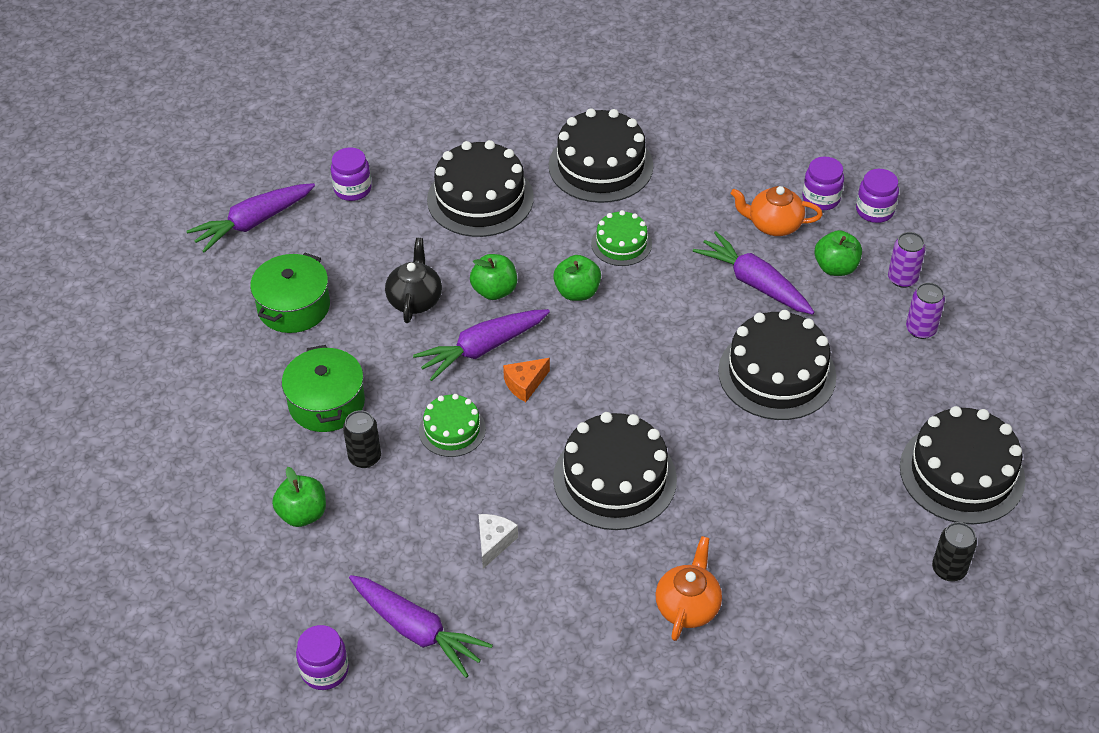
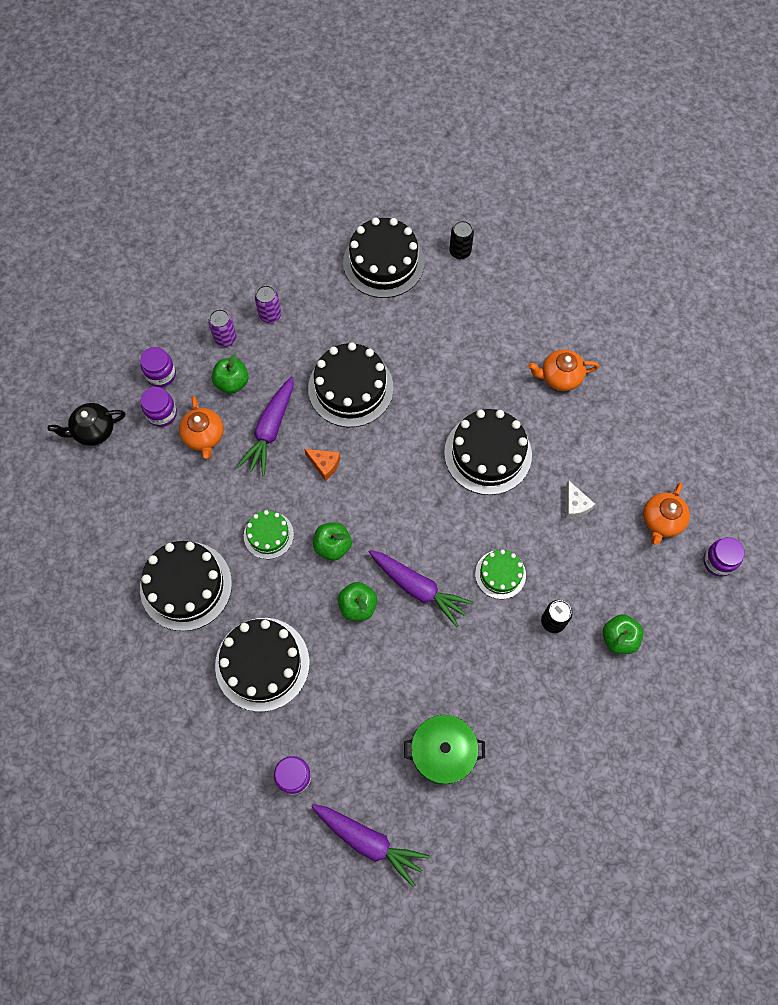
camera: 115 degrees left, 20 degrees up
green pot [282,345,365,432] -> none
purple carrot [349,575,493,678] -> orange teapot [643,482,690,545]
black teapot [385,238,442,323] -> black teapot moved to [48,403,125,446]
white cheese [479,514,518,569] -> white cheese turned 105 degrees counterclockwise [566,480,595,519]
orange cheese [503,358,550,402] -> orange cheese moved to [304,449,340,481]

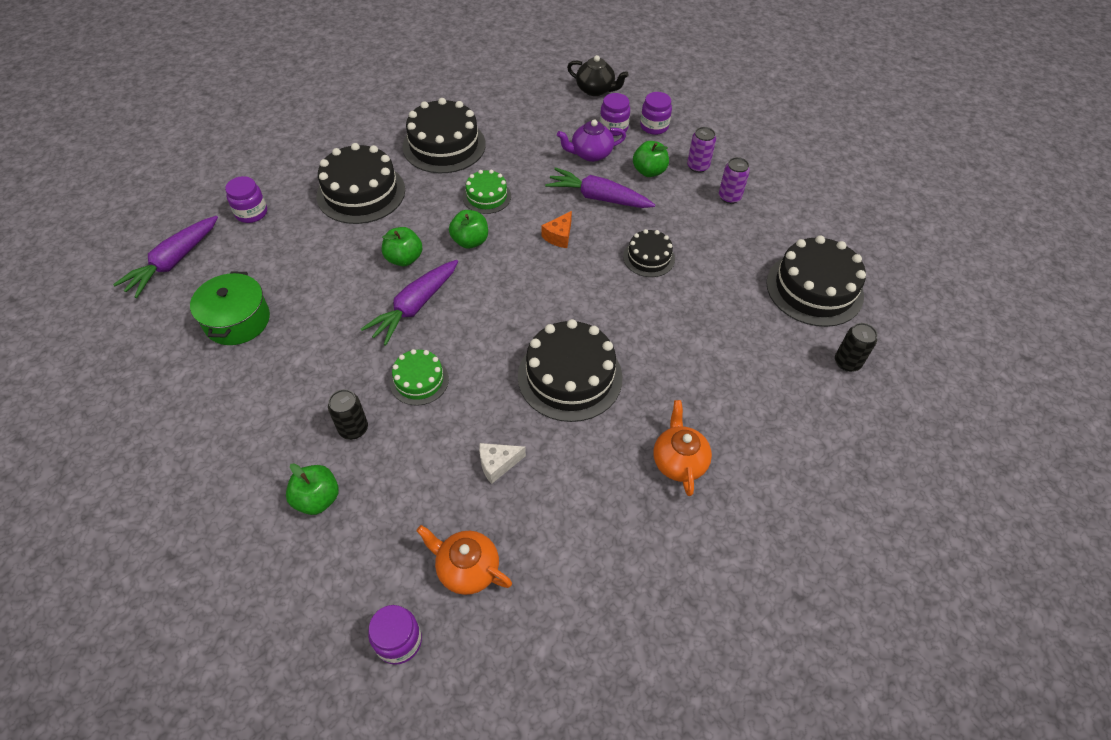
camera: 90 degrees right, 15 degrees down
black teapot [48,403,125,446] -> black teapot turned 135 degrees clockwise [567,55,629,96]
orange teapot [179,396,224,459] -> purple teapot [557,119,626,162]
black cake [308,342,394,427] -> black cake [623,229,675,277], size x0.56

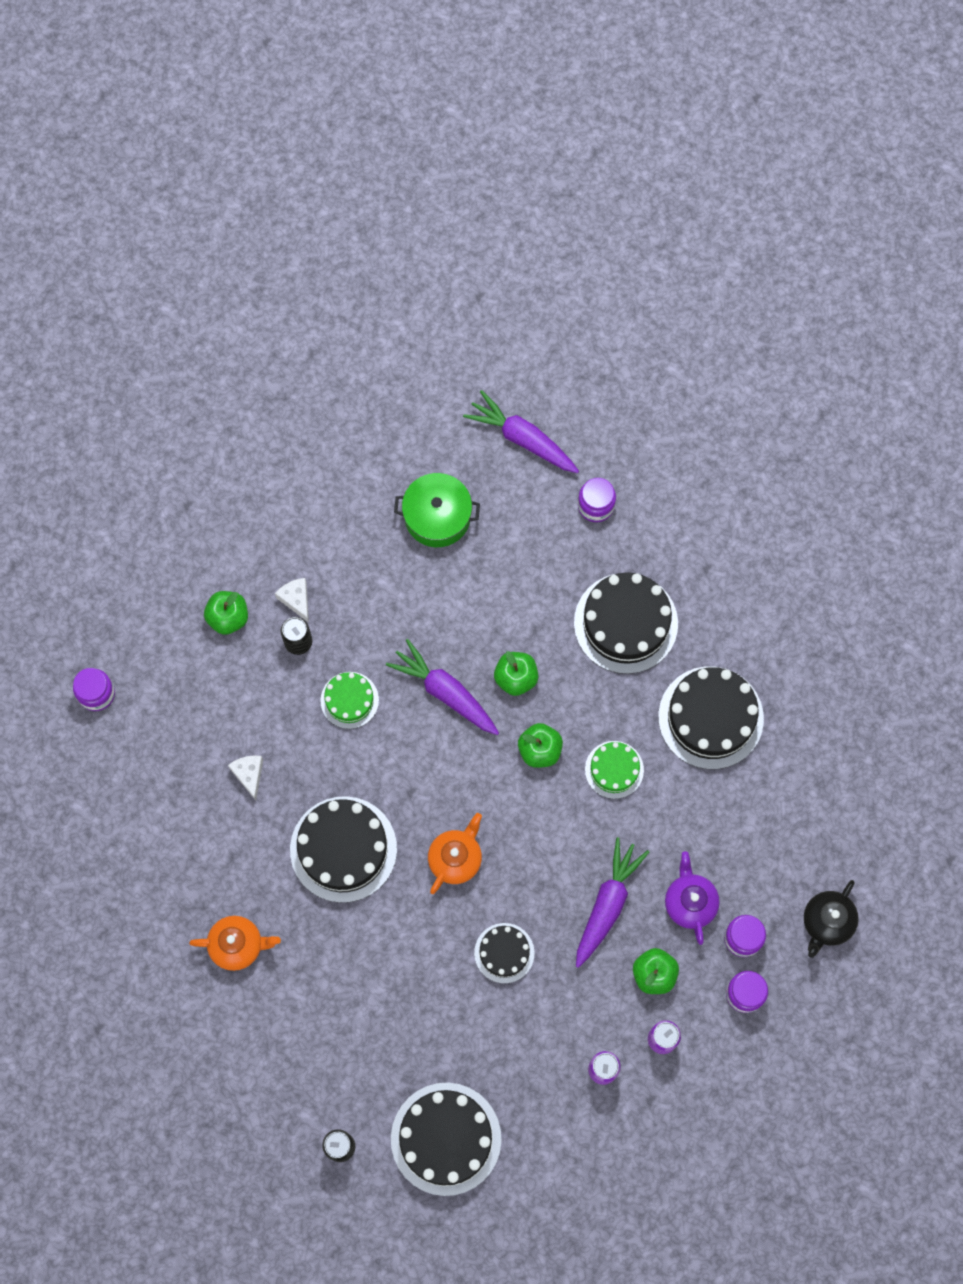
camera: 95 degrees right, 20 degrees up
orange teapot [416,525,512,595] -> orange teapot moved to [428,813,482,894]
orange cheese [542,211,572,248] -> none
none -> white cheese [275,578,309,623]

